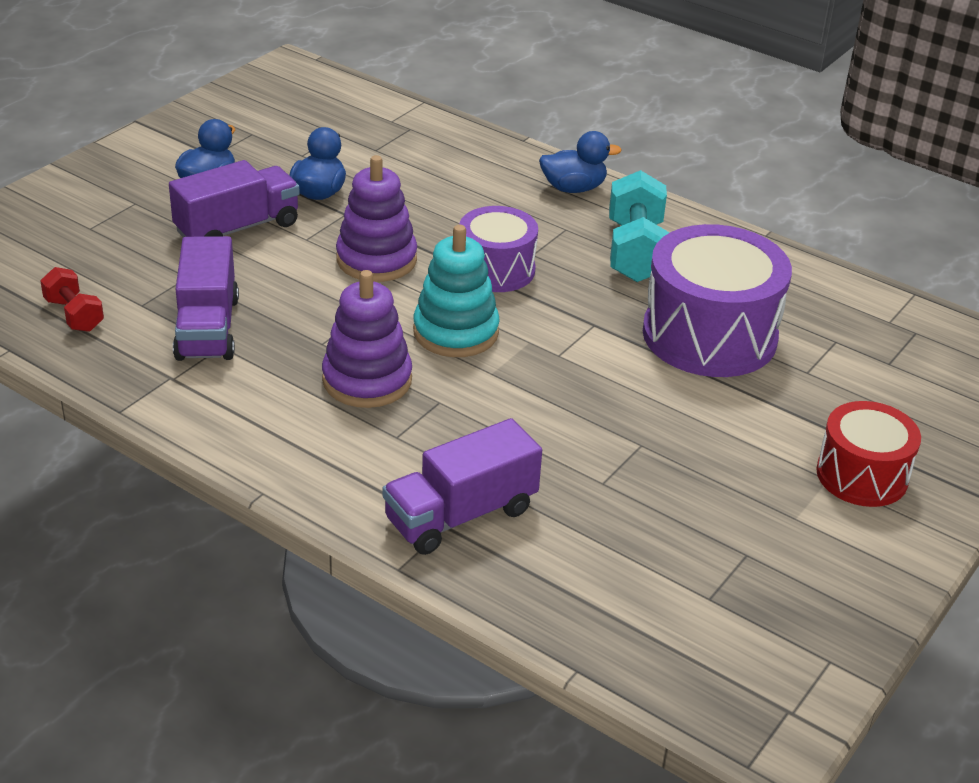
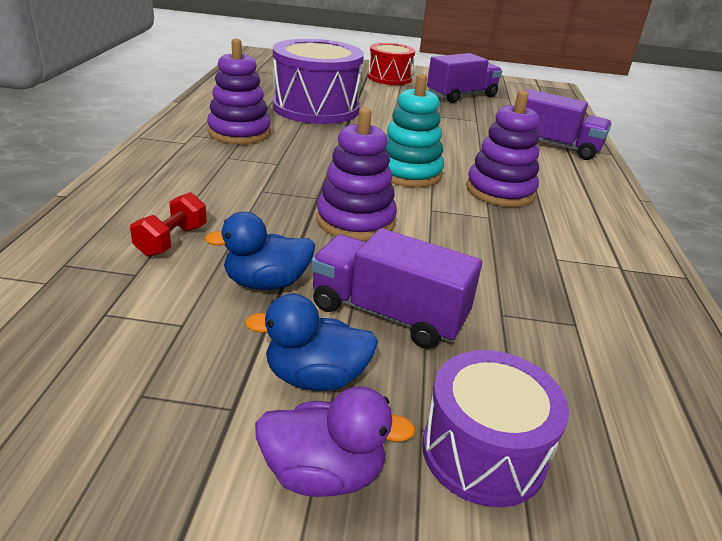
camera: 120 degrees left, 5 degrees down
red dumbbell [40,267,104,332] -> red dumbbell moved to [130,192,207,257]
purple truck [173,236,239,361] -> purple truck moved to [427,53,502,103]
purple drum [459,206,538,292] -> purple drum moved to [422,350,569,507]
blue duck [539,131,622,193] -> none
turquoise dumbbell [609,170,670,282] -> purple stacking toy [207,39,271,144]
none -> purple duck [255,387,416,497]

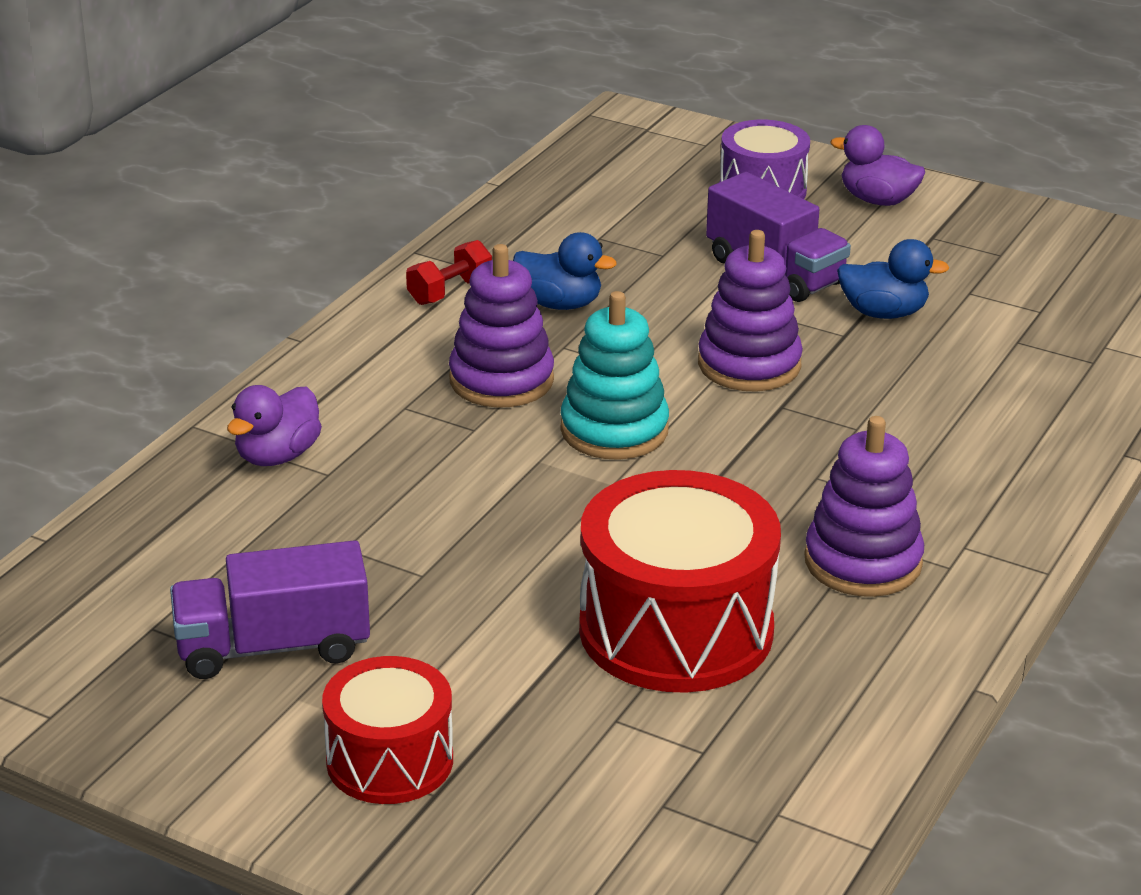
camera: 155 degrees left, 0 degrees up
red dumbbell [130,192,207,257] -> red dumbbell moved to [406,240,492,305]
blue duck [245,294,378,391] -> blue duck moved to [513,232,617,310]
purple drum [273,39,364,124] -> red drum [579,470,781,693]
purple truck [525,89,612,160] -> purple duck [227,385,322,466]

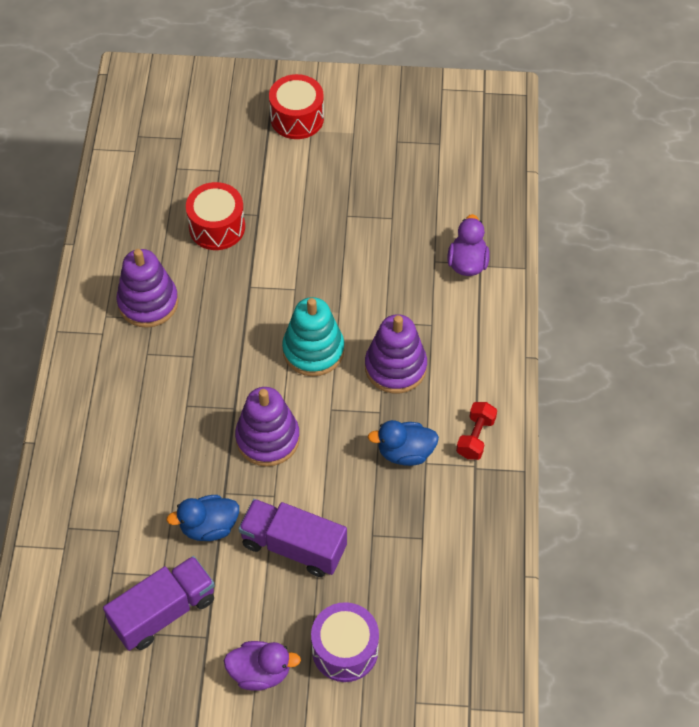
camera: 155 degrees right, 25 degrees up
purple truck [170,540,370,679] -> purple truck moved to [103,556,215,651]
red drum [579,470,781,693] -> red drum [186,182,245,250], size x0.61

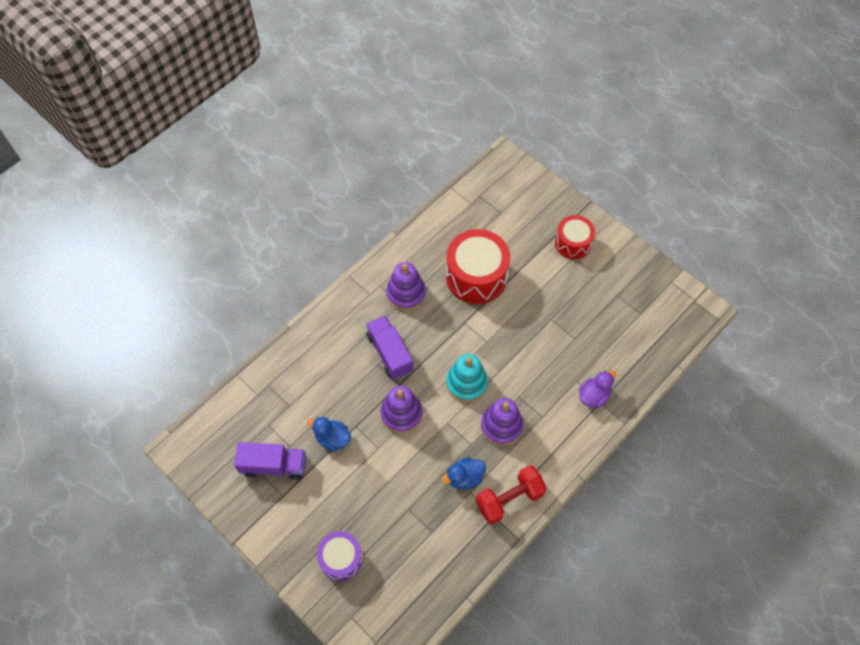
camera: 40 degrees right, 5 degrees up
red drum [186,182,245,250] -> red drum [446,229,510,304], size x1.65
purple duck [224,641,301,691] -> none
purple truck [238,499,347,577] -> purple truck moved to [366,315,413,380]
blue duck [368,420,439,466] -> blue duck turned 60 degrees counterclockwise [441,457,486,489]
red dumbbell [456,402,497,460] -> red dumbbell [476,465,547,525], size x1.74

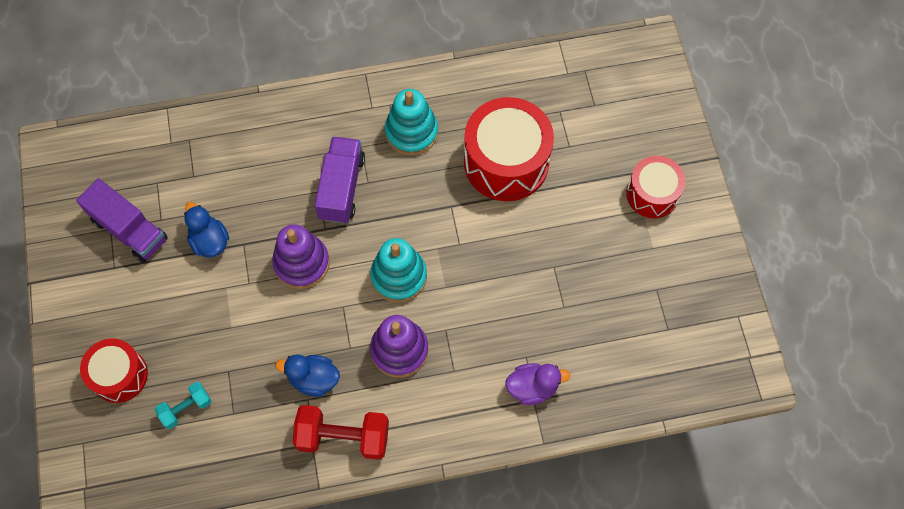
camera: 35 degrees right, 5 degrees up
purple drum [317,531,363,581] -> red drum [80,338,148,403]
purple stacking toy [387,262,426,311] -> turquoise stacking toy [385,89,438,156]
none -> turquoise dumbbell [155,382,211,429]

